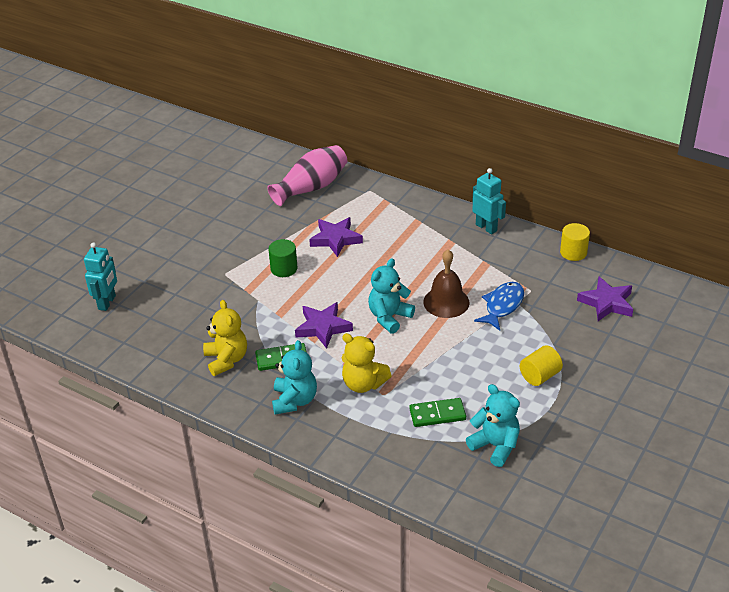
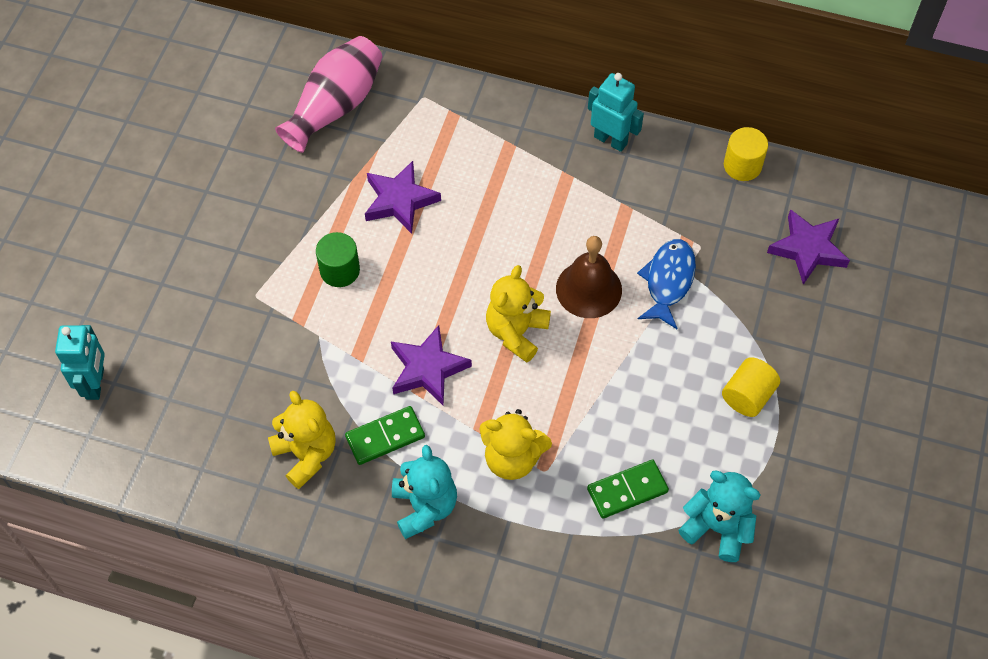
camera: 15 degrees left, 20 degrees up
turquoise teddy bear [368,258,415,334] -> yellow teddy bear [486,265,551,363]

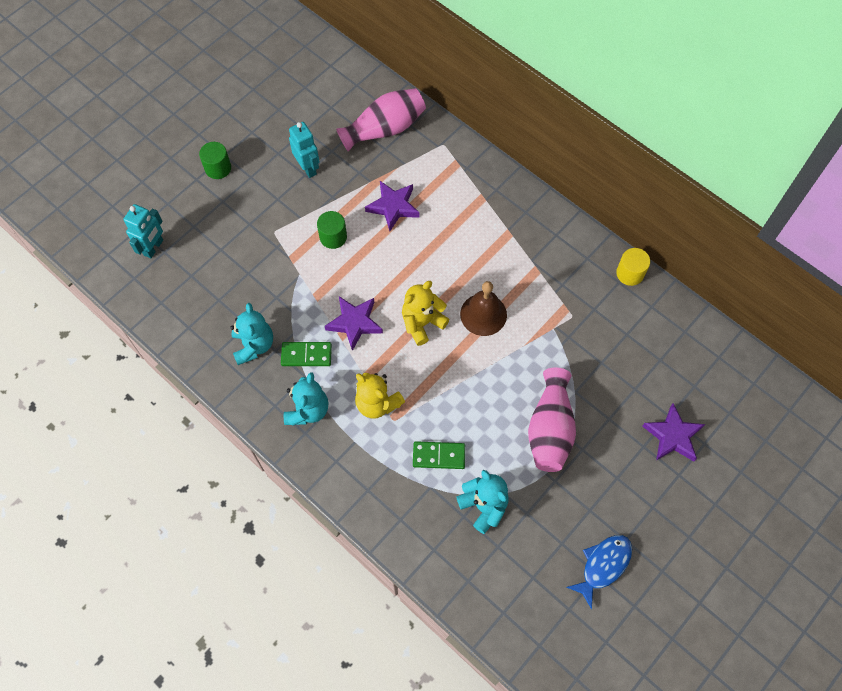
camera: 25 degrees right, 5 degrees up
yellow teddy bear [268,391,336,489] -> turquoise teddy bear [230,303,273,365]
turquoise robot [588,73,644,152] -> turquoise robot moved to [289,122,319,178]
blue fish [637,239,696,329] -> blue fish moved to [566,535,632,609]
yellow cylinder [722,357,780,417] -> pink vase [528,367,576,472]
purple star [767,209,850,285] -> purple star moved to [642,403,705,461]
none -> green cylinder [199,142,231,179]

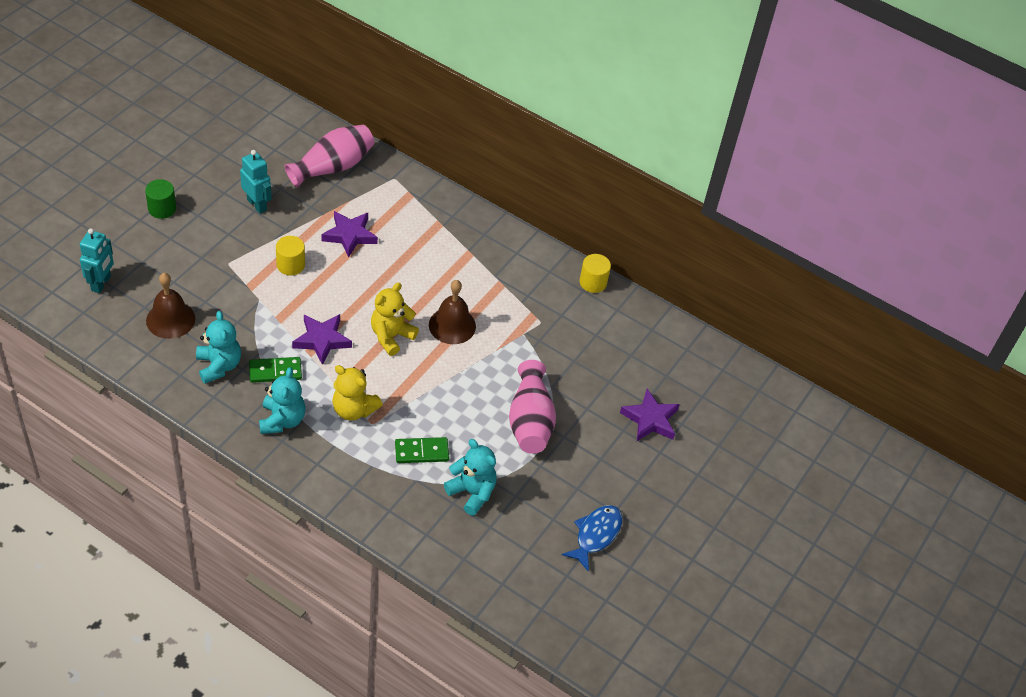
camera: 15 degrees left, 15 degrees down
green cylinder [317,211,347,249] -> yellow cylinder [276,236,305,276]
none -> brown bell [146,273,195,339]

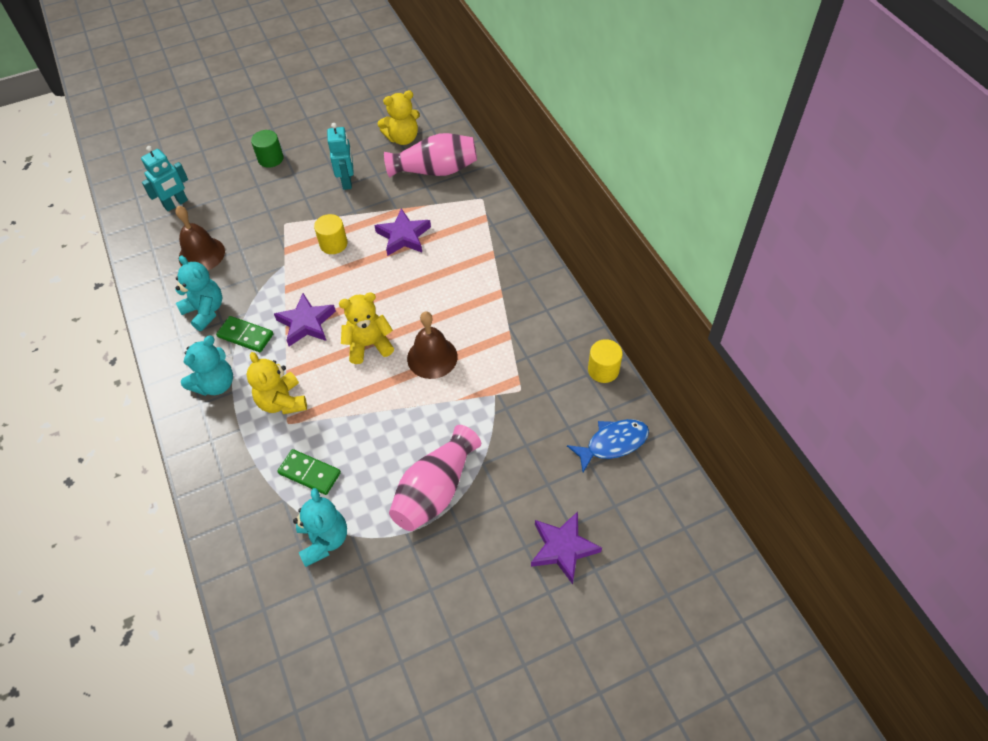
camera: 40 degrees right, 5 degrees up
turquoise teddy bear [196,311,241,384] -> turquoise teddy bear turned 60 degrees counterclockwise [175,256,223,331]
blue fish [562,505,622,572] -> blue fish moved to [567,419,649,472]
none -> yellow teddy bear [377,90,420,145]

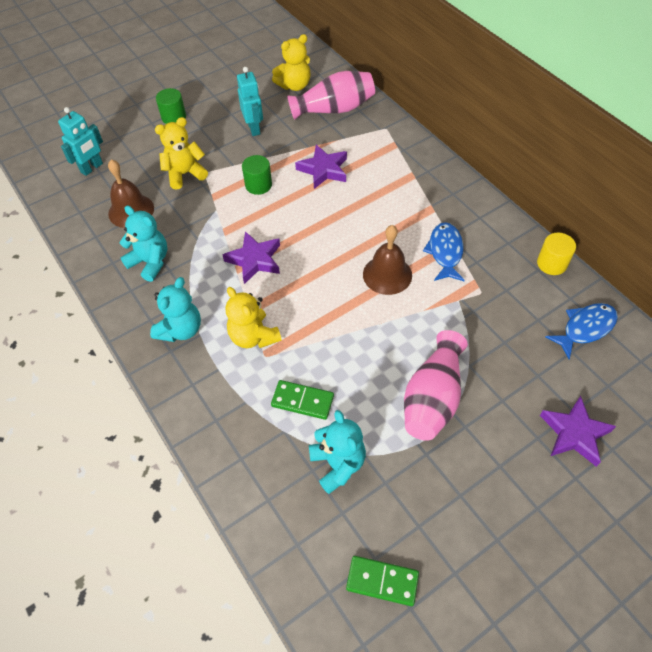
camera: 10 degrees left, 0 degrees up
green domino [216,316,273,352] -> green domino moved to [346,556,419,606]
yellow cylinder [314,214,348,254] -> green cylinder [242,155,272,195]
yellow teddy bear [339,292,394,364] -> yellow teddy bear moved to [155,117,208,189]
none -> blue fish [423,222,465,281]

